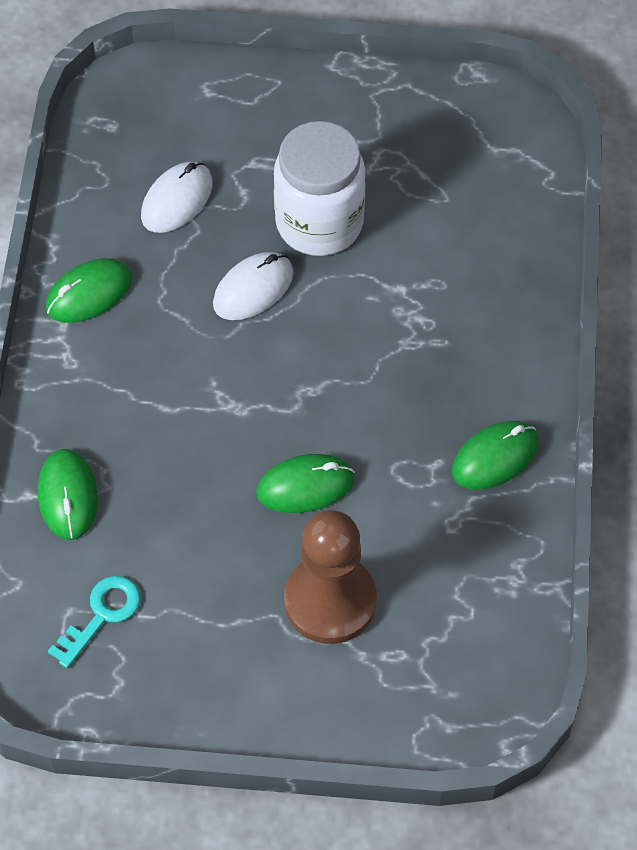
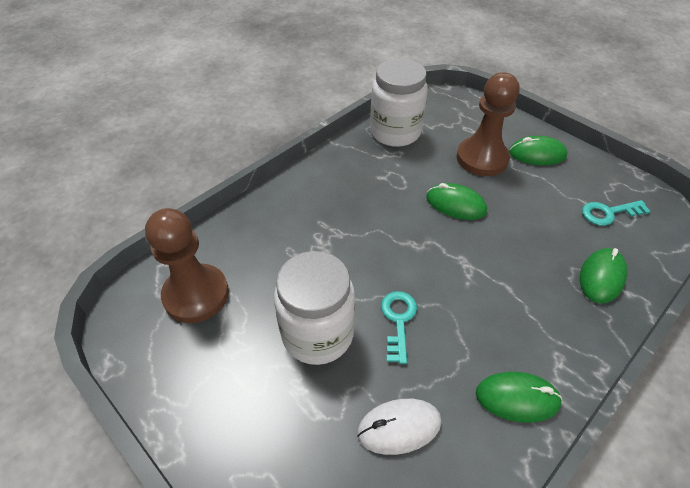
camera: 140 degrees left, 10 degrees down
white mouse [213,252,293,320] -> turquoise key [381,291,417,364]
green mouse [452,421,539,490] -> green mouse moved to [509,136,567,165]
none -> brown pawn [145,208,229,323]
none -> white jar [370,58,428,147]

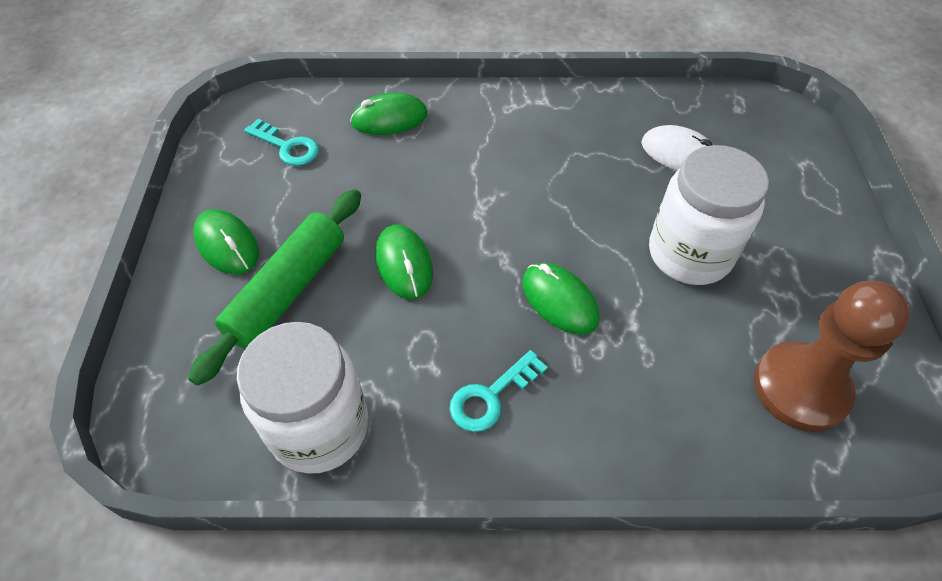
camera: 135 degrees left, 5 degrees up
turquoise key [381,291,417,364] -> turquoise key moved to [449,350,548,432]
brown pawn [457,72,519,176] -> green rolling pin [188,189,361,386]
green mouse [476,372,562,423] -> green mouse moved to [522,263,600,335]

